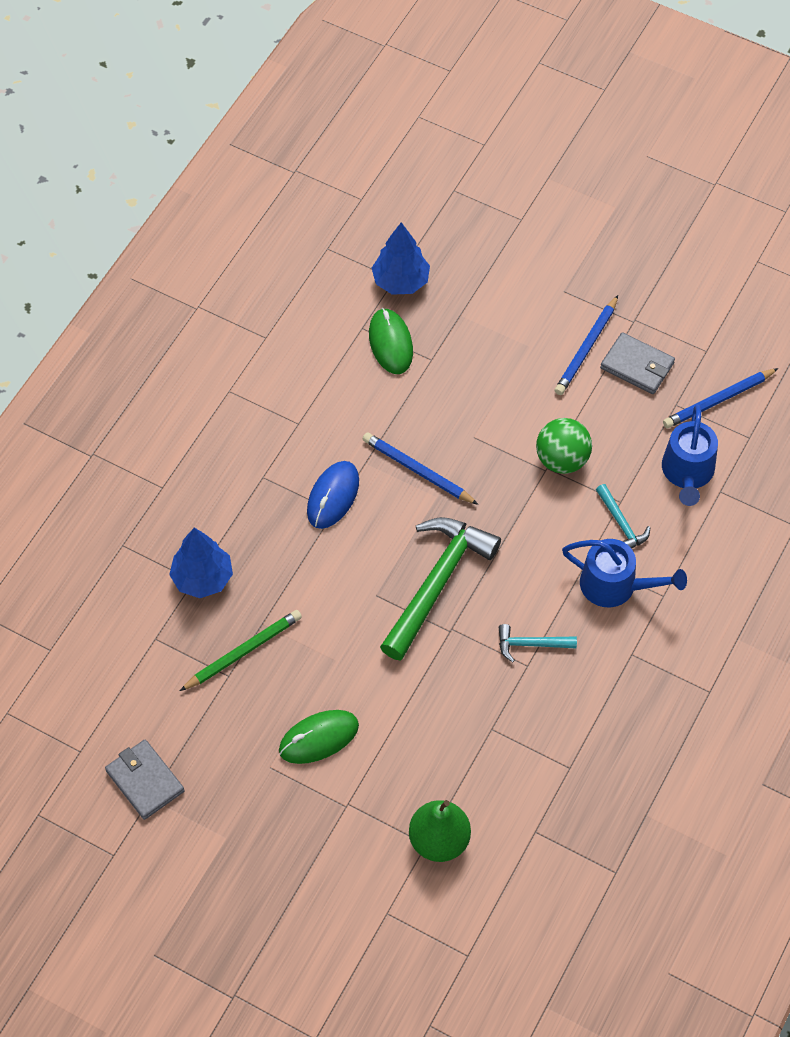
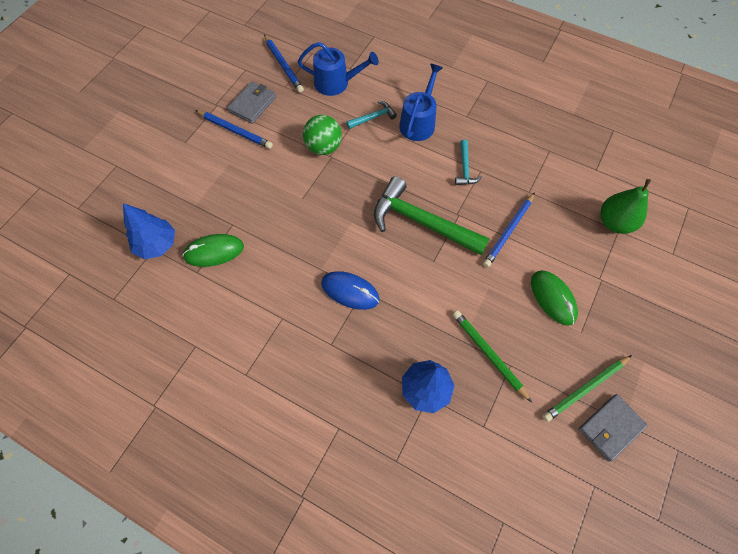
camera: 90 degrees left, 5 degrees up
blue pencil [363,432,479,505] -> blue pencil moved to [483,192,535,268]
none -> green pencil [542,355,632,422]

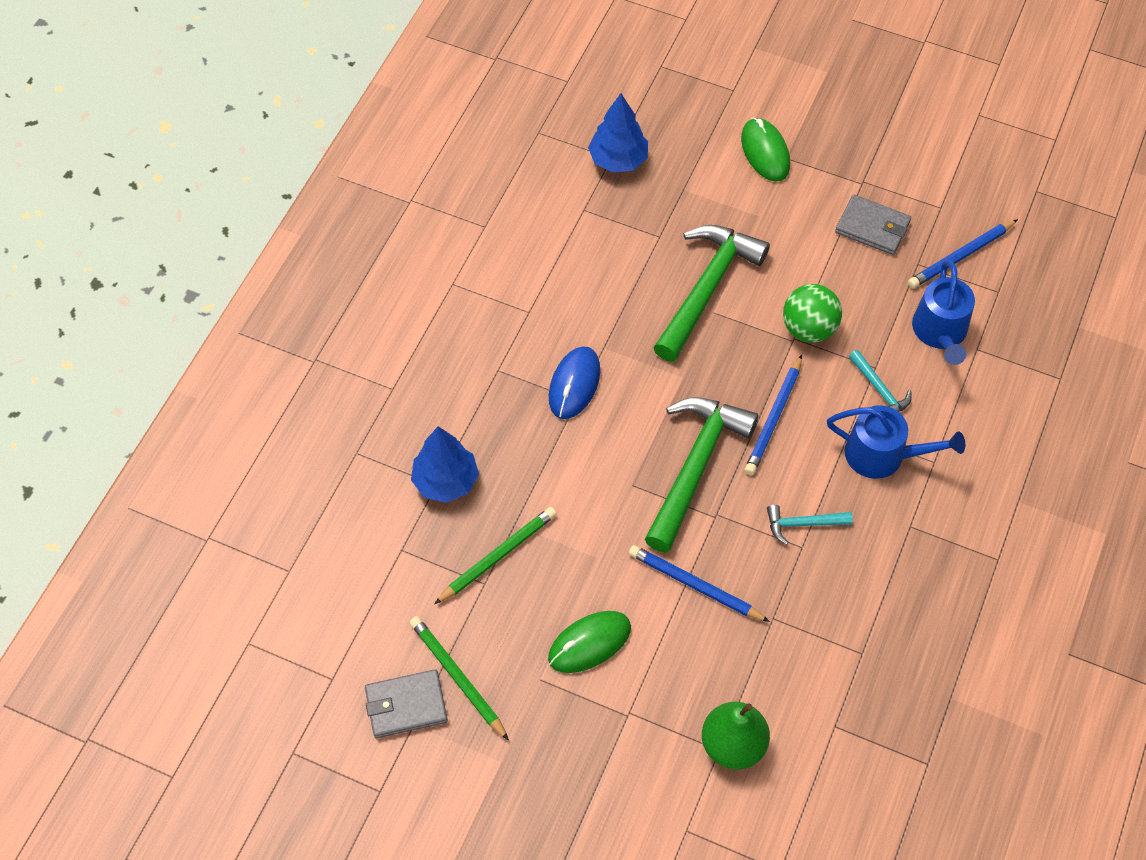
camera: 85 degrees right, 5 degrees down
green mouse [182,234,244,267] -> green mouse moved to [741,118,790,181]
blue pencil [195,110,273,149] -> blue pencil moved to [745,355,802,475]
grey wallet [579,394,648,462] -> grey wallet turned 60 degrees counterclockwise [365,669,448,738]
none -> green hammer [653,225,770,362]

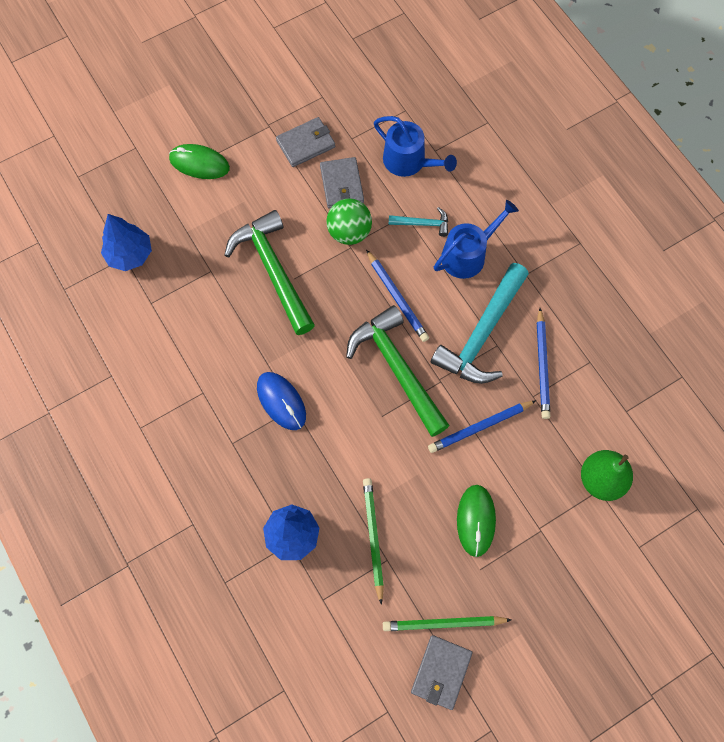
camera: 55 degrees left, 10 degrees up
turquoise hammer [767,505,853,545] -> turquoise hammer [431,263,529,384], size x2.14
blue pencil [908,219,1018,288] -> blue pencil moved to [537,308,550,419]
none -> grey wallet [320,157,364,208]

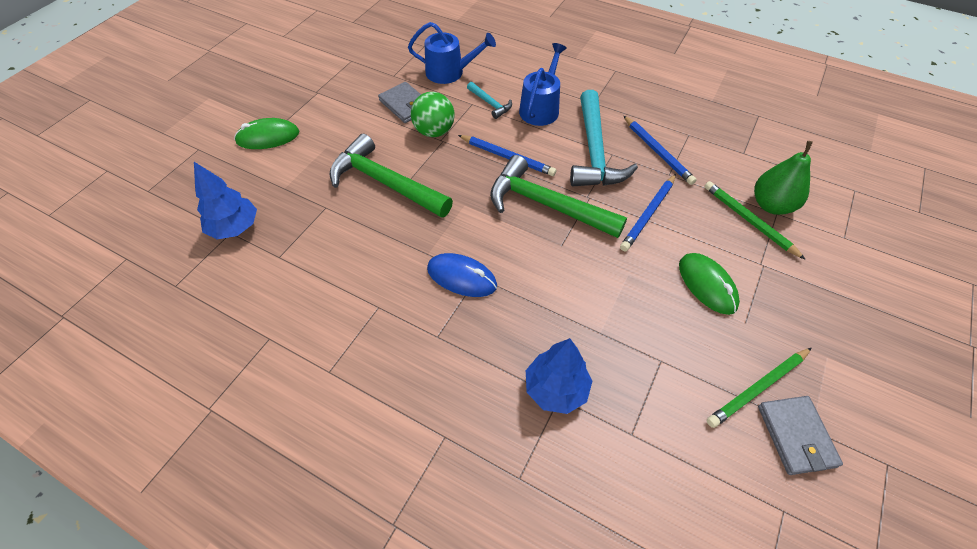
camera: 30 degrees left, 15 degrees down
grey wallet [276,117,335,167] -> none
green pencil [363,478,384,605] -> green pencil moved to [704,181,806,260]
turquoise hammer [388,207,448,237] -> turquoise hammer turned 75 degrees clockwise [467,82,512,119]

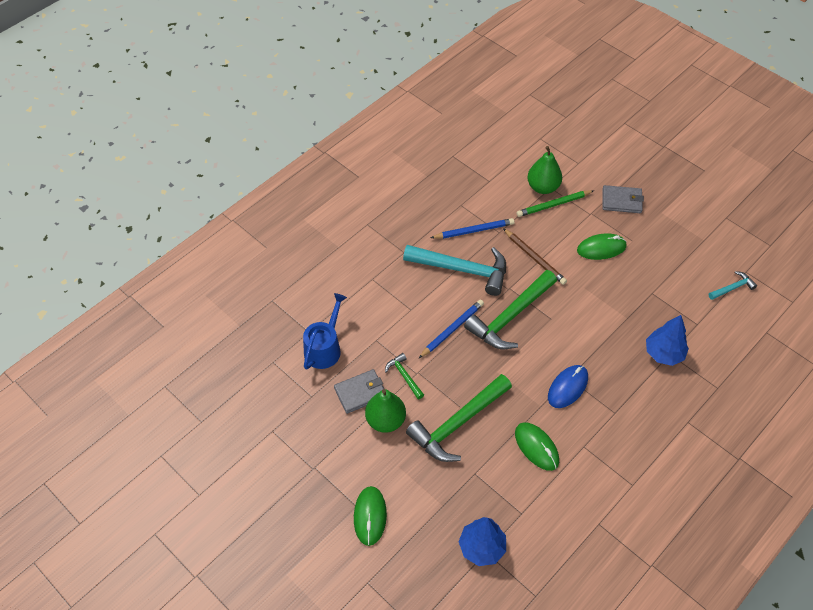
camera: 75 degrees left, 0 degrees up
green ball [411,92,455,137] -> green hammer [385,353,424,399]
turquoise hammer [467,82,512,119] -> turquoise hammer moved to [709,271,757,300]
blue watering can [519,43,567,126] -> none
blue pencil [620,174,676,251] -> brown pencil [503,228,567,285]
green pencil [707,348,812,428] -> none
grey wallet [758,396,843,475] -> grey wallet moved to [602,185,644,213]
none -> green pear [365,389,406,433]
none -> green mouse [515,422,559,471]

